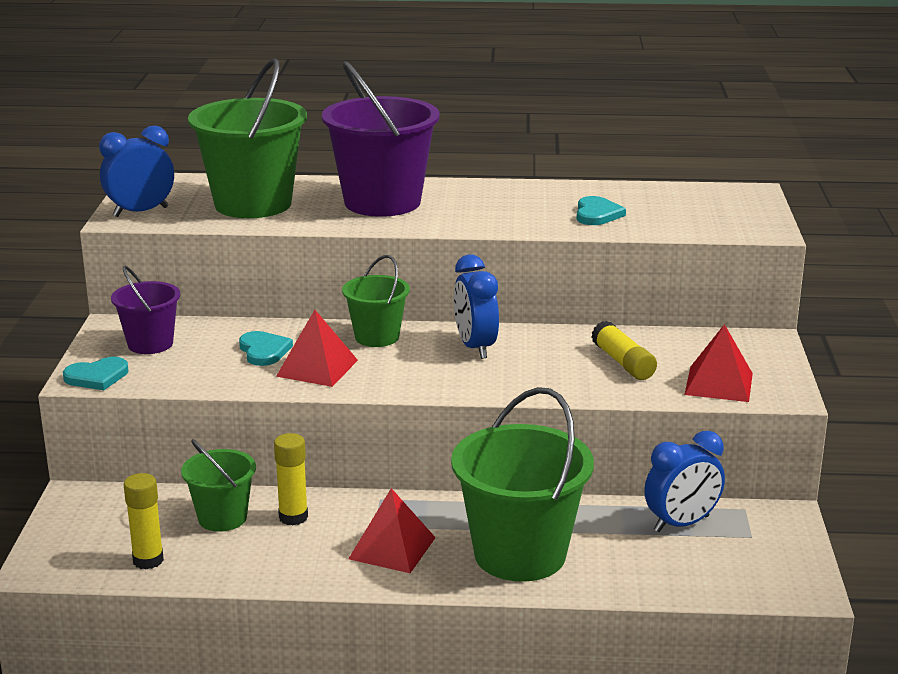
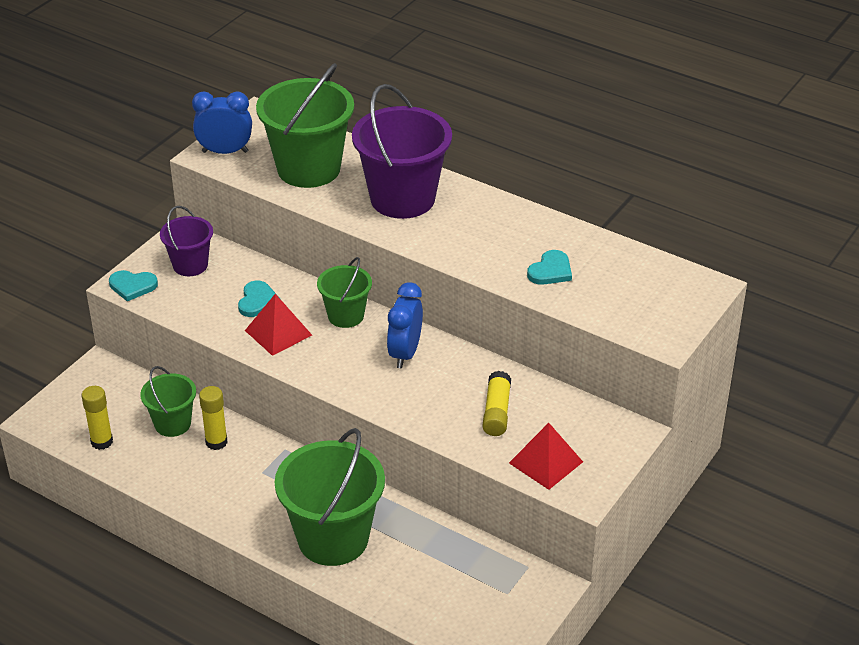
camera: 30 degrees right, 15 degrees up
red pyramid [348,488,436,573] -> none
blue clock [644,431,725,532] -> none

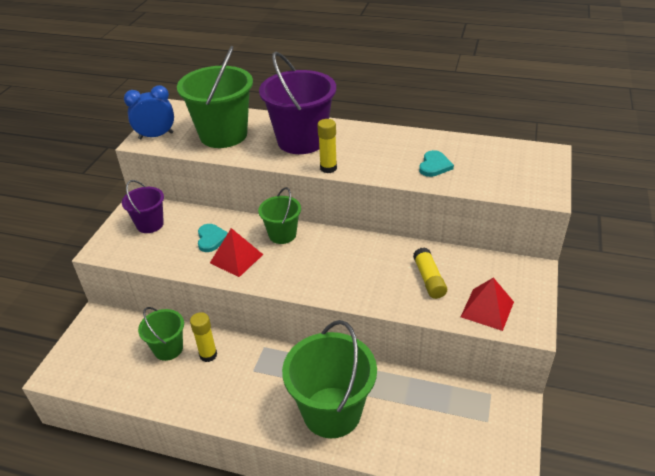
camera: 15 degrees left, 0 degrees up
yellow glue stick [81,386,113,450] -> yellow glue stick moved to [317,119,337,173]
turquoise heart [109,270,158,301] -> none
blue clock [387,282,423,368] -> none

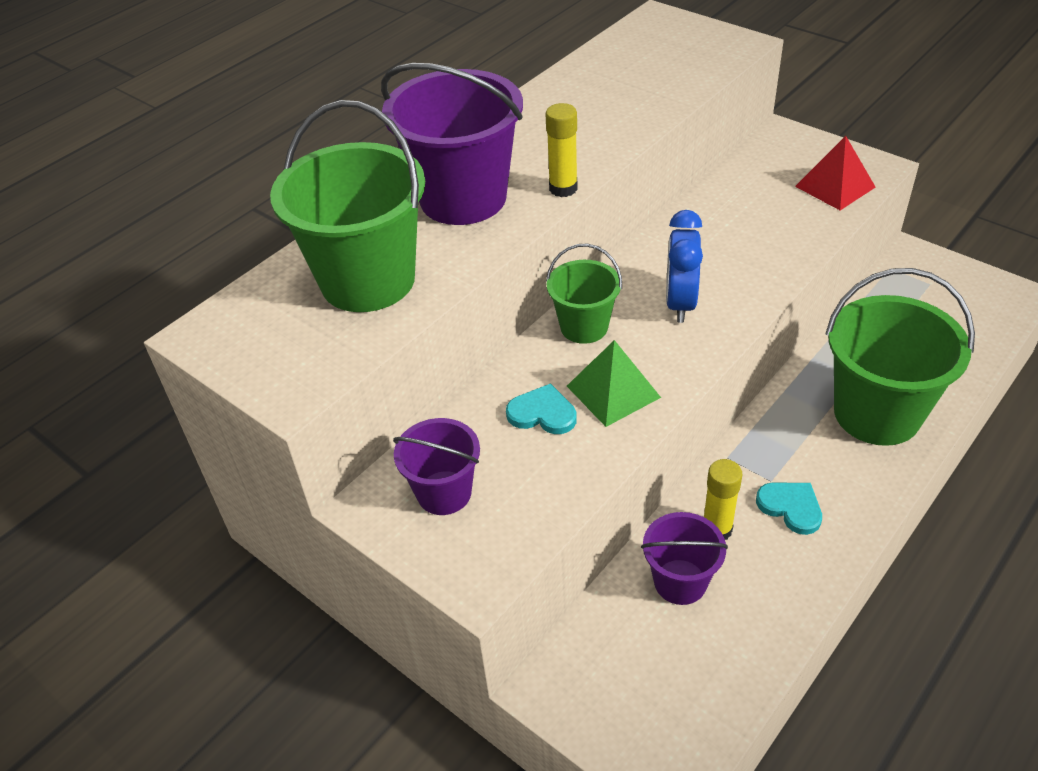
camera: 65 degrees left, 5 degrees up
blue clock [124,85,174,139] -> blue clock moved to [666,210,703,323]
green bucket [138,307,184,361] -> purple bucket [641,512,728,605]
red pyramid [210,228,263,277] -> green pyramid [567,340,661,427]
yellow glue stick [413,247,447,299] -> none
turquoise heart [419,150,454,177] -> turquoise heart moved to [756,483,822,535]

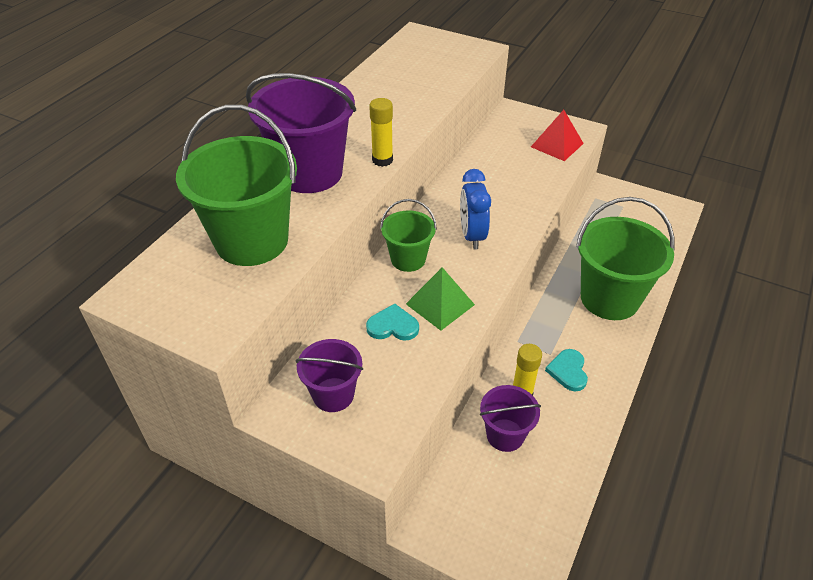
camera: 15 degrees left, 0 degrees up
turquoise heart [756,483,822,535] -> turquoise heart turned 120 degrees counterclockwise [545,349,588,391]

